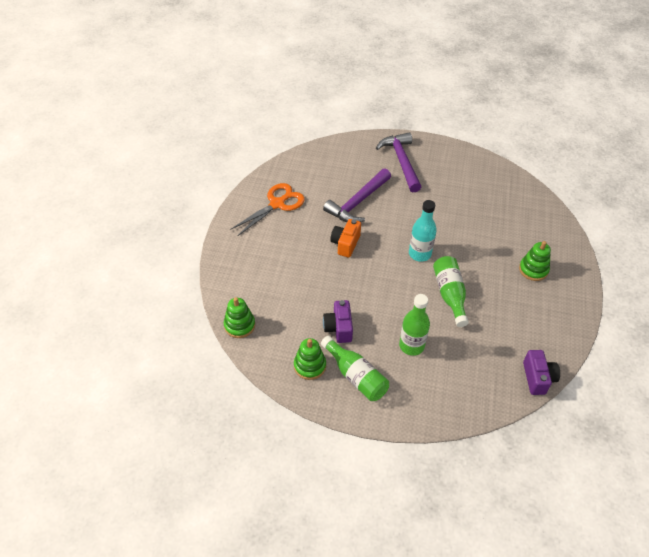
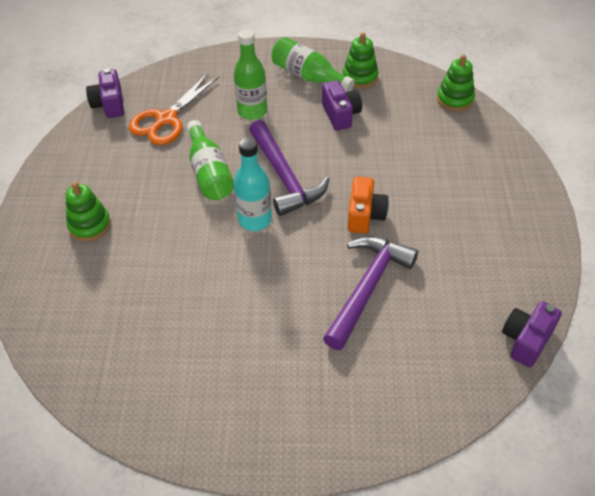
camera: 170 degrees right, 0 degrees up
orange scissors [230,183,305,236] -> orange scissors moved to [129,73,219,145]
purple hammer [376,132,421,192] -> purple hammer moved to [249,120,329,216]
none -> purple camera [502,301,562,367]

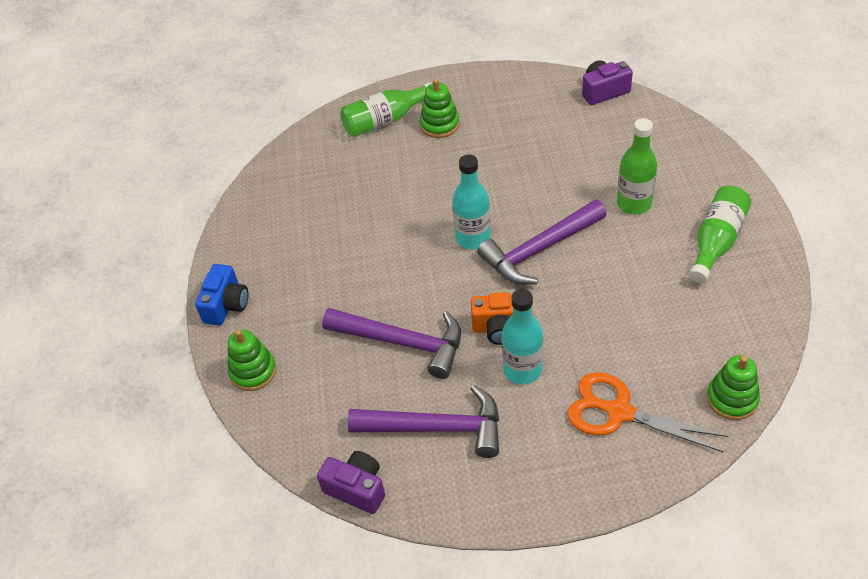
camera: 85 degrees right, 0 degrees up
orange scissors [129,73,219,145] -> orange scissors moved to [567,372,728,453]
green bottle [186,120,234,200] -> green bottle moved to [340,82,432,137]
purple camera [322,80,362,130] -> none
green stacking toy [343,32,379,88] -> green stacking toy moved to [228,329,276,391]
none -> blue camera [195,264,248,325]
none -> purple hammer [348,385,499,458]
none -> turquoise bottle [502,289,543,384]

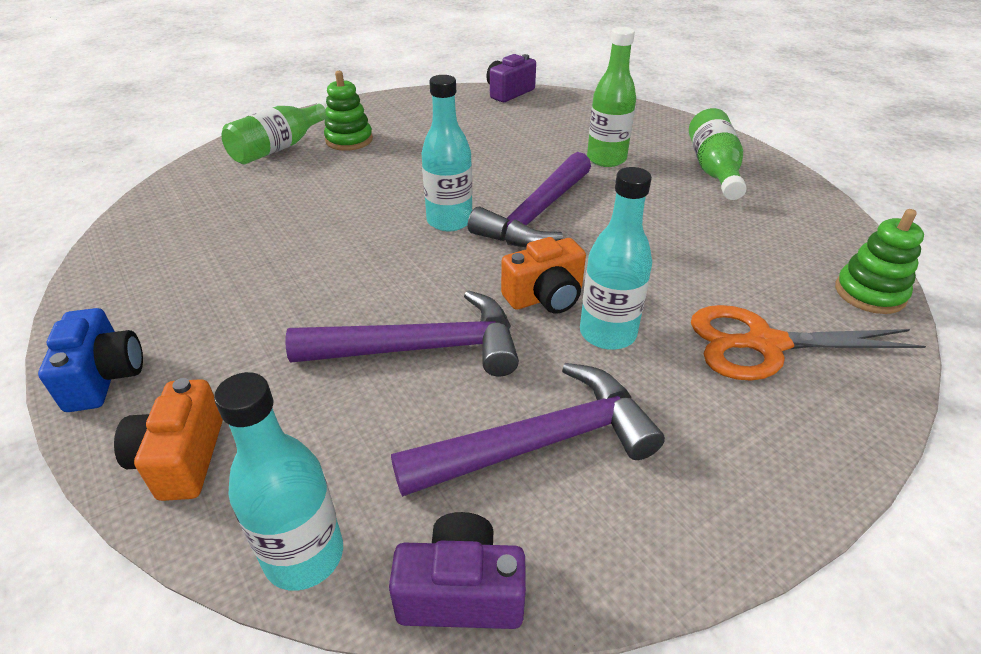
camera: 30 degrees left, 10 degrees down
green stacking toy [228,329,276,391] -> orange camera [114,378,223,501]
none -> turquoise bottle [214,372,343,591]

